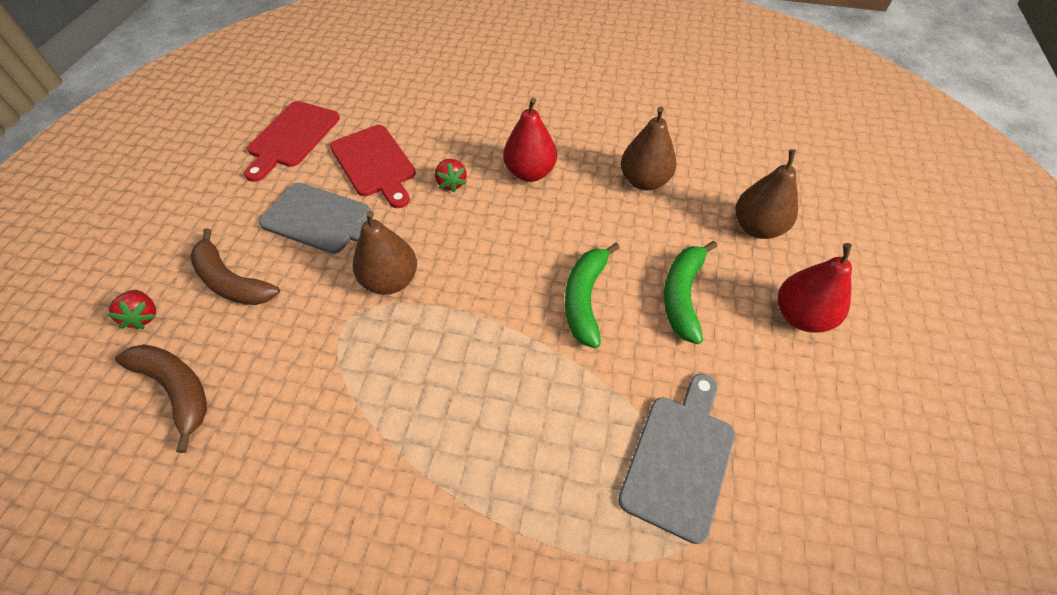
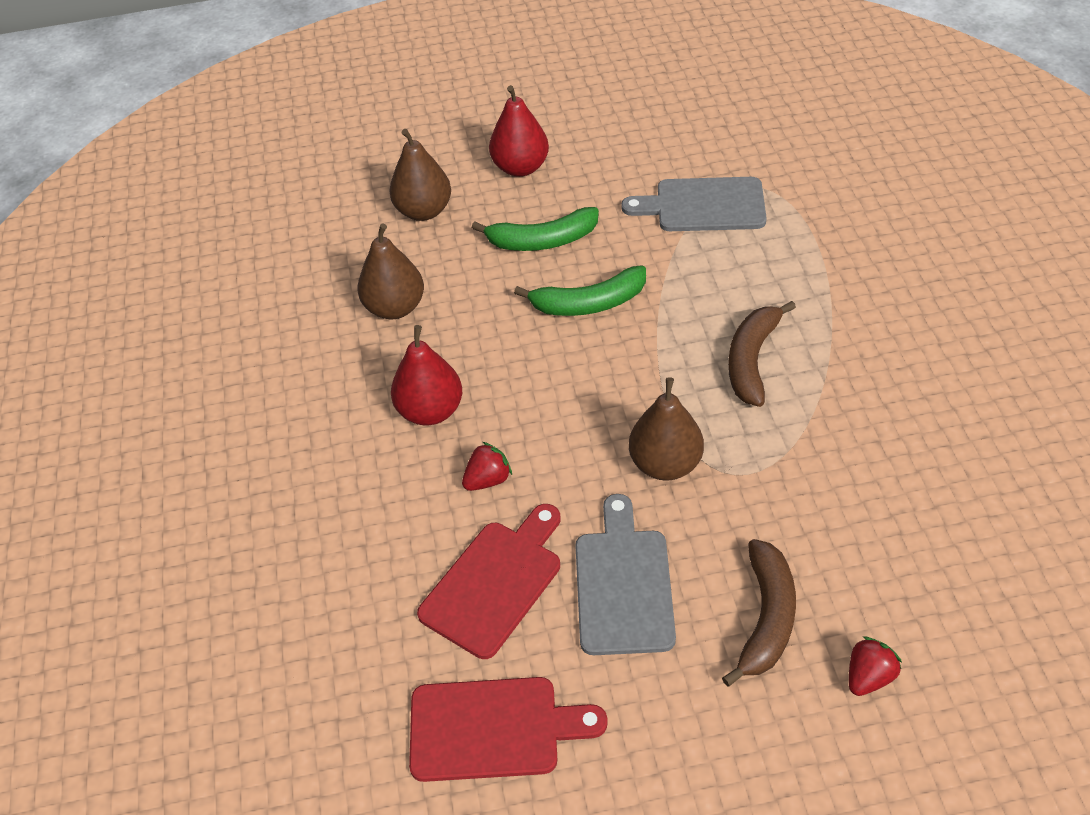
camera: 110 degrees left, 5 degrees down
brown banana [115,344,207,453] -> brown banana moved to [728,301,796,407]

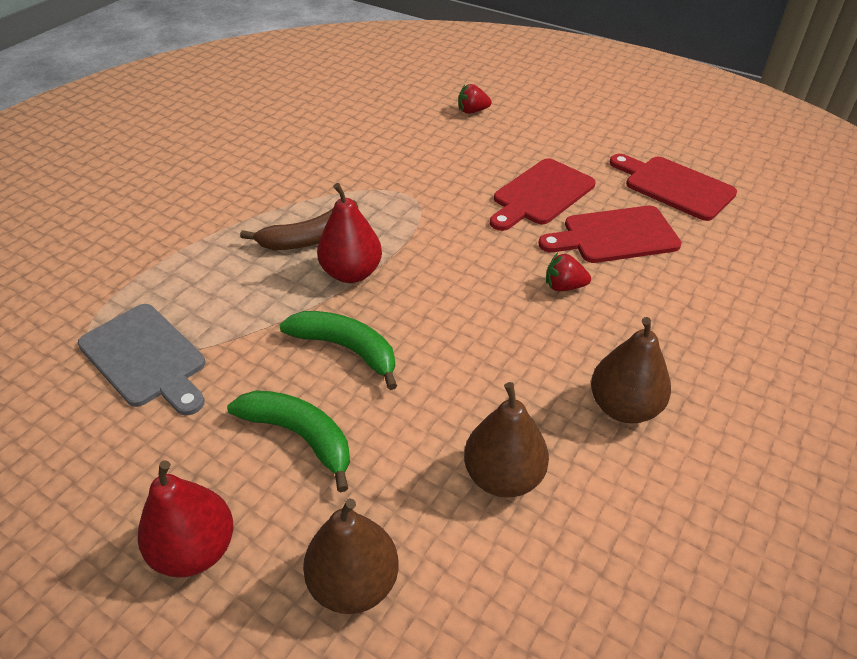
camera: 140 degrees left, 5 degrees down
red pear [391,325,462,425] -> red pear moved to [317,183,382,283]
grey cutting board [575,494,676,655] -> red cutting board [490,158,596,231]
brown pear [629,377,704,481] -> brown pear moved to [591,317,671,424]
brown banana [722,539,796,686] -> none

